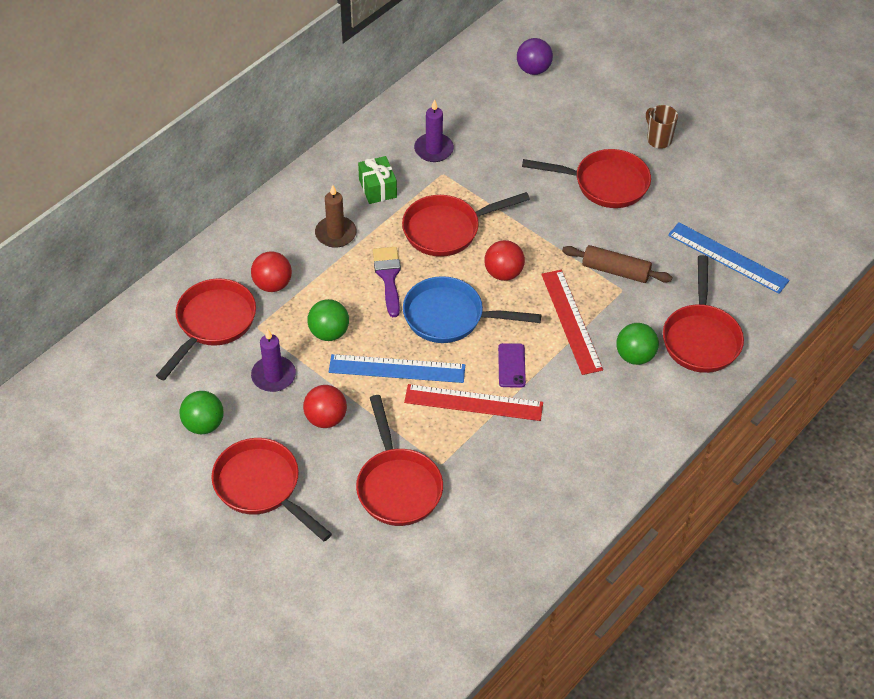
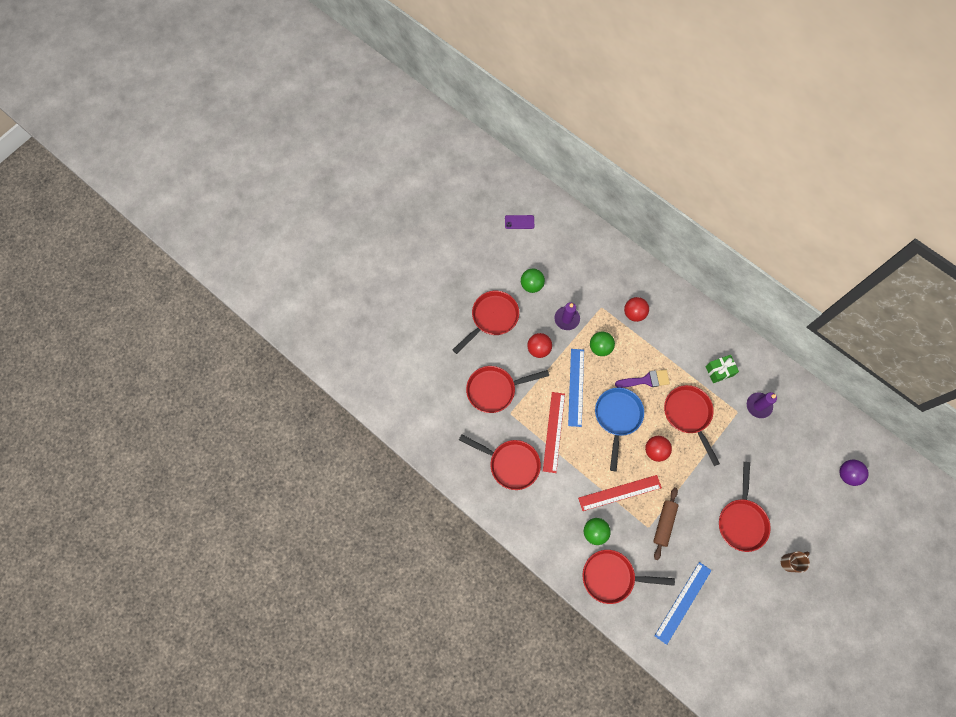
camera: 90 degrees right, 20 degrees up
red pan [156,278,256,380] -> red pan moved to [459,434,541,490]
brown candle [315,185,356,248] -> none
purple phone [498,343,526,388] -> purple phone moved to [505,215,534,229]

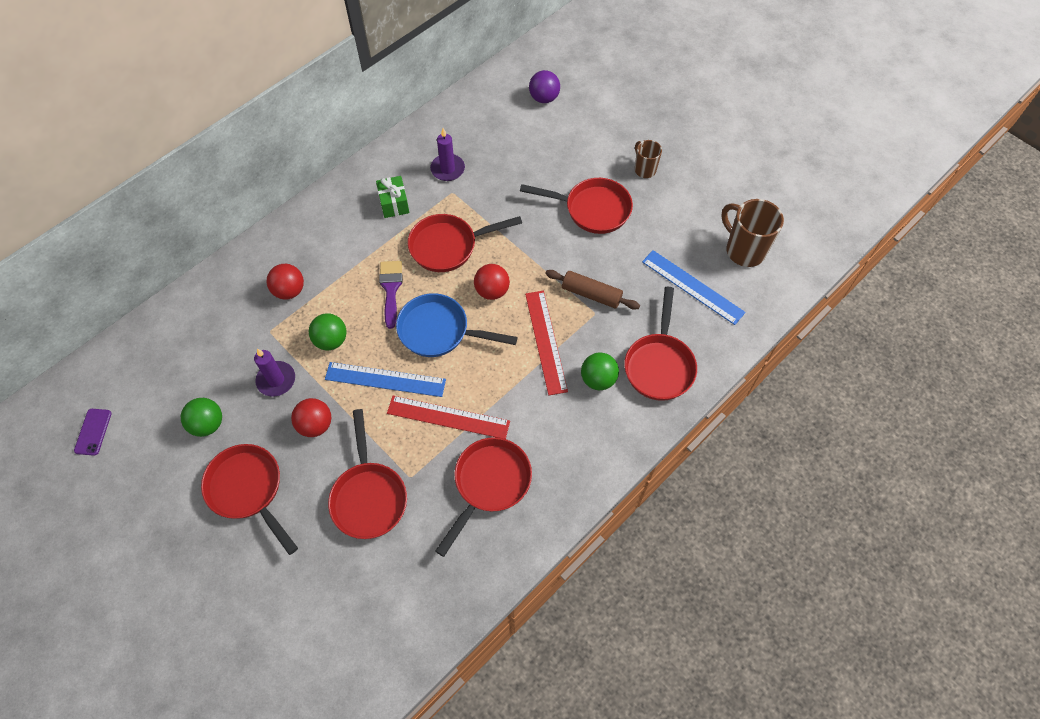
camera: 85 degrees left, 10 degrees down
none -> brown mug [721,199,784,267]

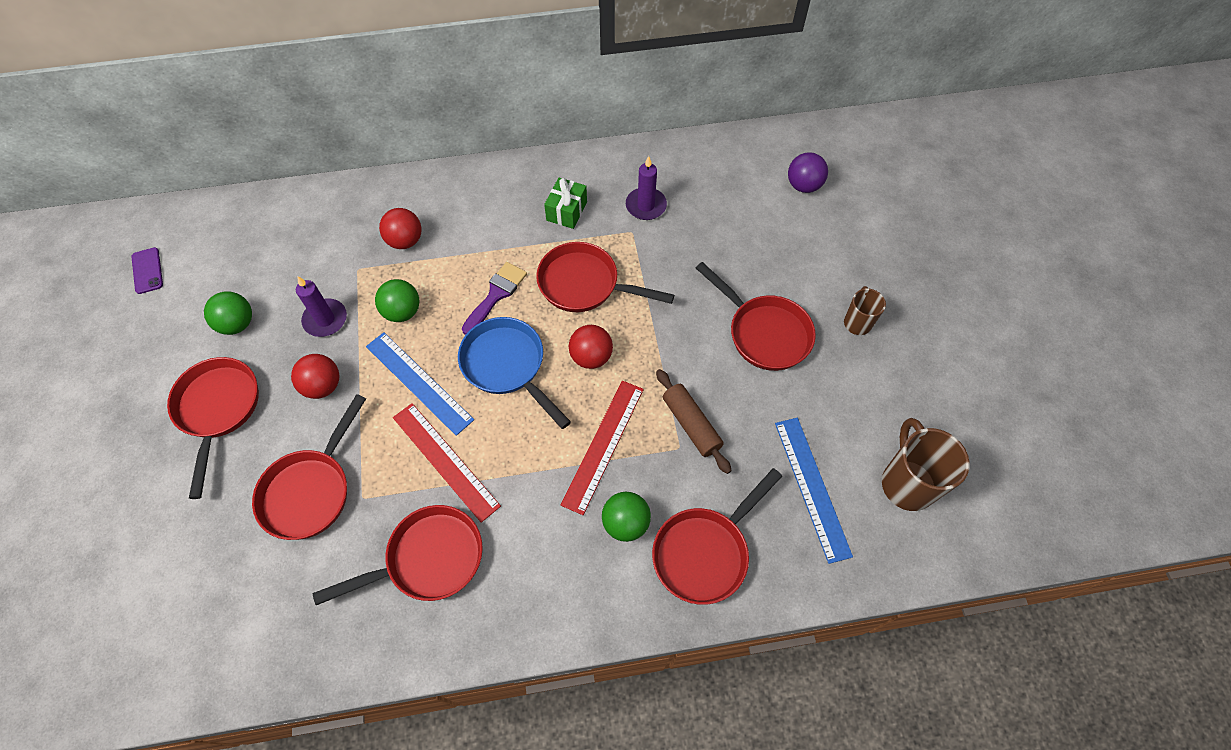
camera: 35 degrees right, 0 degrees up
purple phone [74,409,112,456] -> purple phone turned 60 degrees counterclockwise [131,247,163,294]

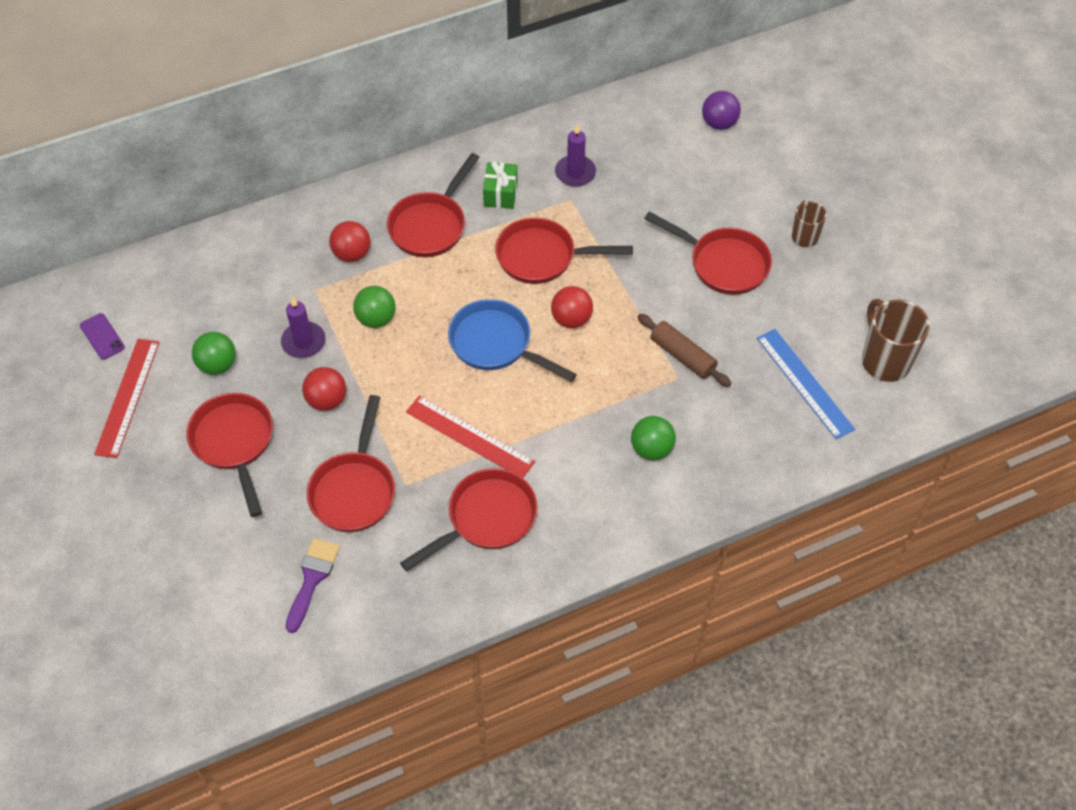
camera: 15 degrees left, 5 degrees down
blue ruler [366,332,474,436] -> none
purple brush [462,262,527,335] -> purple brush moved to [285,538,340,633]
red ruler [561,381,644,515] -> red ruler moved to [94,339,160,458]
red pan [652,468,782,605] -> red pan moved to [387,153,480,257]

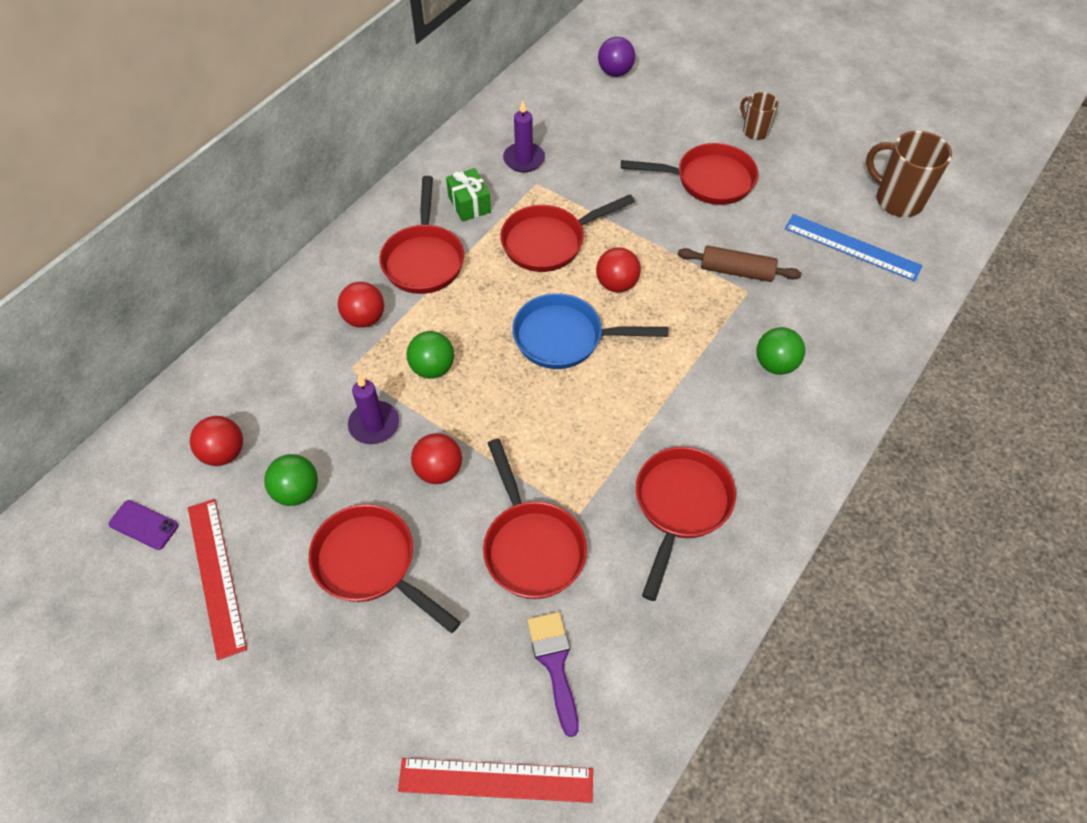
camera: 30 degrees left, 0 degrees up
red ruler [406,396,536,478] -> red ruler moved to [398,758,593,803]
none -> red ball [190,416,243,466]

